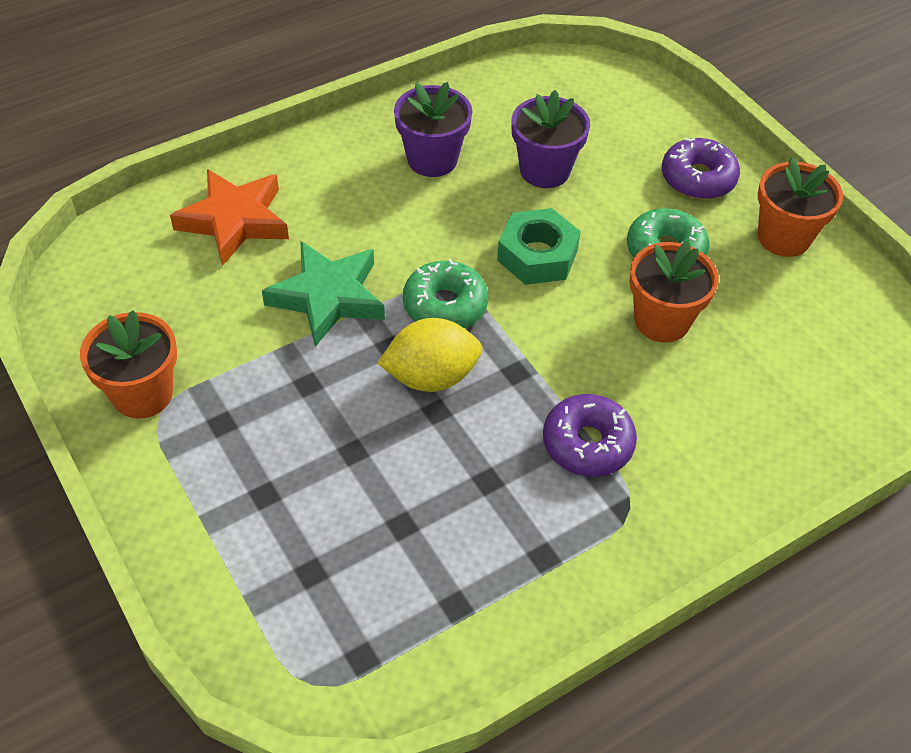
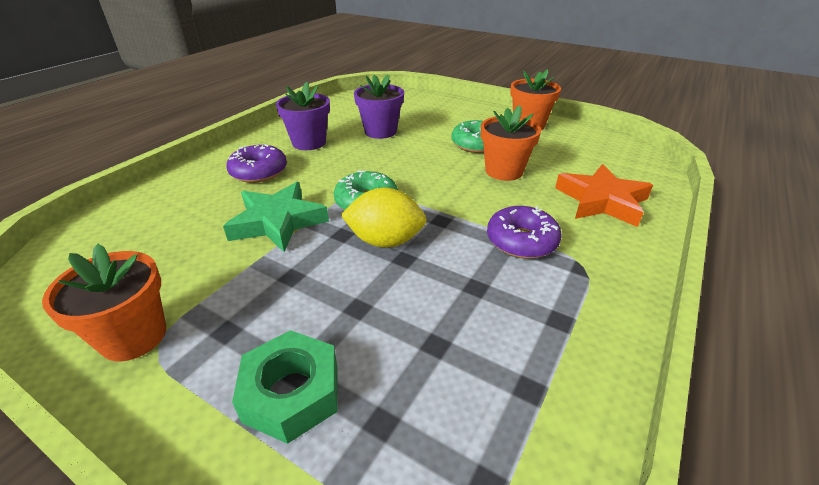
camera: 25 degrees left, 15 degrees down
orange star [170,169,289,266] -> orange star moved to [555,164,653,227]
yellow lemon [378,318,482,392] -> yellow lemon turned 45 degrees clockwise [341,188,427,248]
green nut [497,208,581,285] -> green nut moved to [232,330,338,444]
purple donut [662,138,740,199] -> purple donut moved to [226,144,287,183]

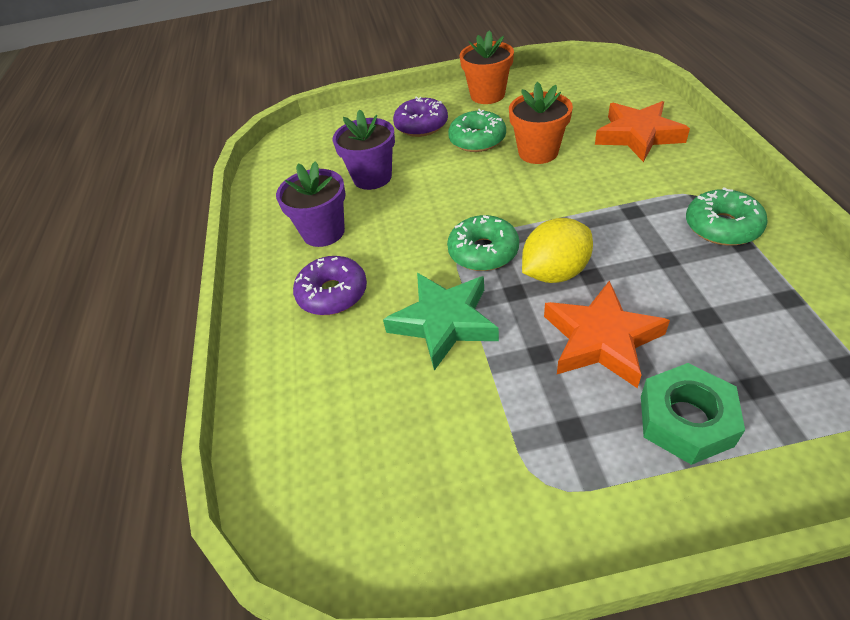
camera: 35 degrees left, 10 degrees up
orange flower pot [42,244,166,362] -> none
purple donut [487,206,562,259] -> purple donut moved to [393,96,448,137]
none -> orange star [544,280,670,388]
none -> green donut [686,187,768,246]

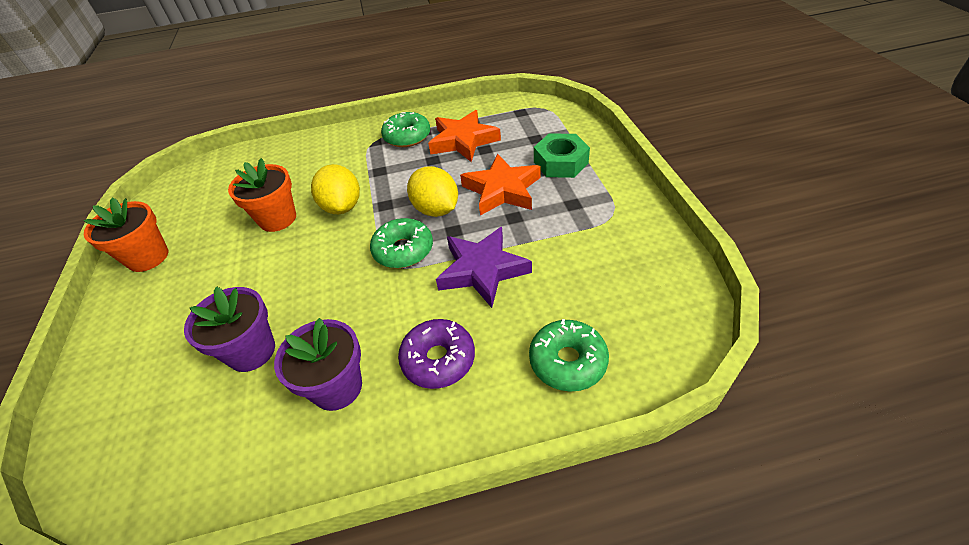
camera: 95 degrees left, 0 degrees up
green star [383,273,499,371] -> purple star [436,227,532,308]
purple donut [393,96,448,137] -> none
green donut [448,109,506,152] -> green donut moved to [529,319,609,392]
orange star [595,101,690,162] -> orange star moved to [428,110,501,162]
none -> yellow lemon [311,164,360,214]

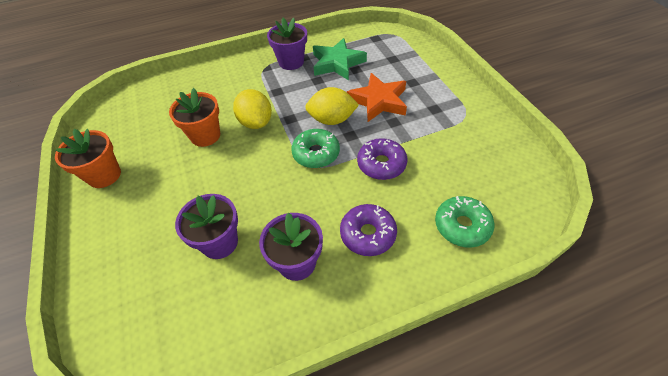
camera: 10 degrees left, 5 degrees up
green donut [381,112,430,147] -> purple flower pot [267,18,307,70]
yellow lemon [407,166,458,217] -> yellow lemon turned 45 degrees counterclockwise [305,87,359,125]
orange star [428,110,501,162] -> green star [313,38,367,80]
purple star [436,227,532,308] -> purple donut [357,138,407,180]
green nut [534,134,590,178] -> none

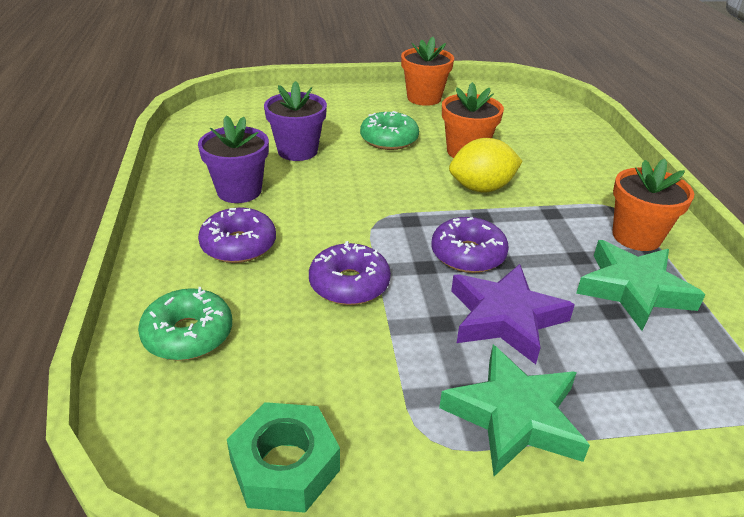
camera: 100 degrees right, 15 degrees down
purple flower pot [267,18,307,70] -> orange flower pot [612,159,694,251]
green donut [291,129,340,168] -> green donut moved to [360,111,419,150]
yellow lemon [305,87,359,125] -> purple donut [431,217,509,273]
orange star [347,73,407,122] -> purple star [451,264,575,364]
none -> green nut [227,402,340,513]
none -> green star [439,345,590,476]

